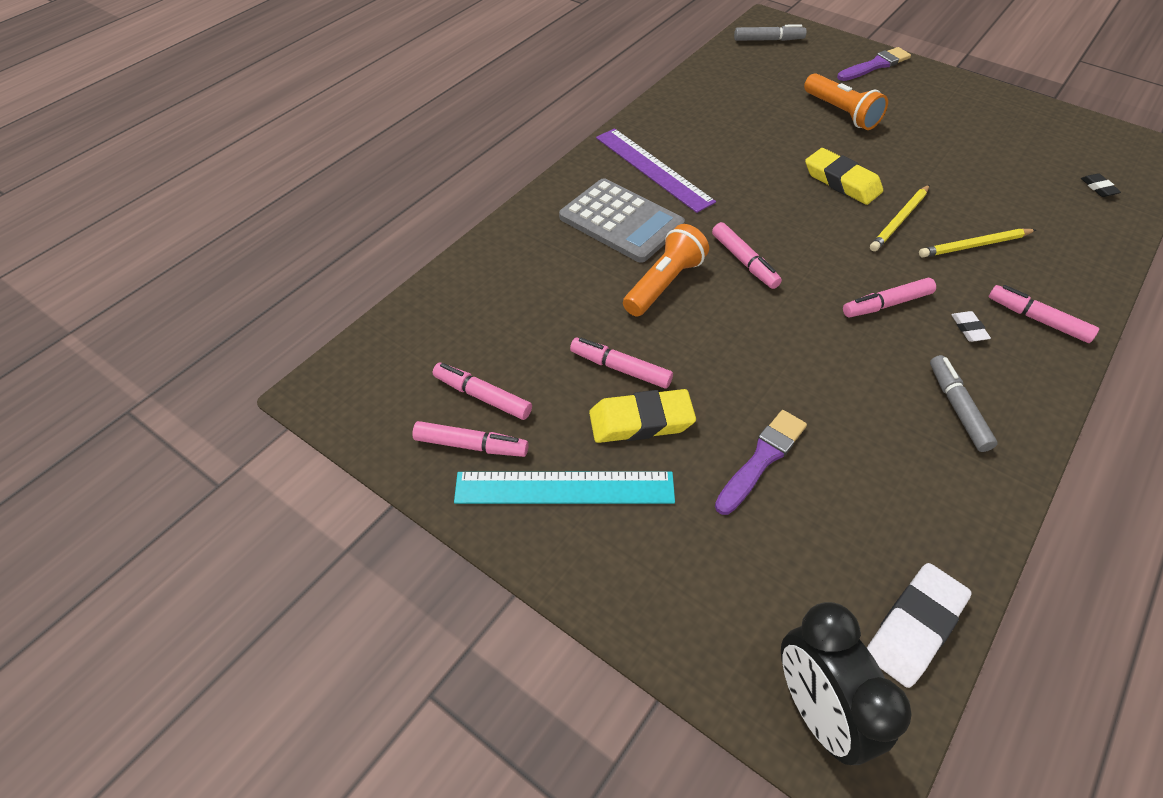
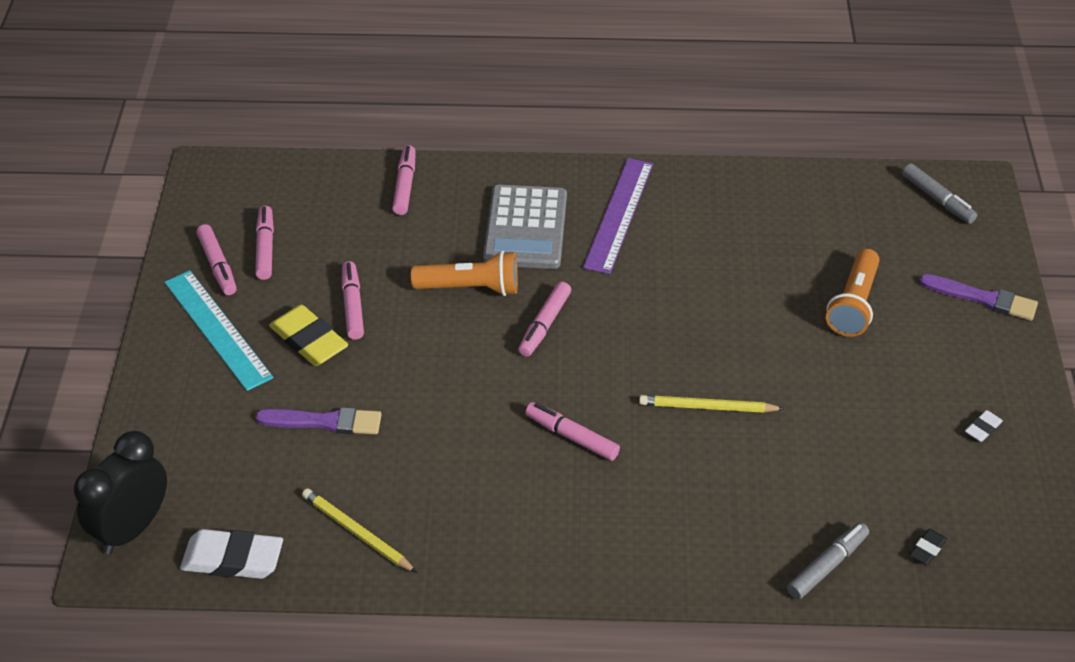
camera: 55 degrees right, 5 degrees down
yellow eraser [805,148,883,205] -> none
yellow pencil [919,229,1036,258] -> yellow pencil moved to [302,488,417,573]
grey marker [930,355,998,452] -> grey marker moved to [787,522,869,600]
white eraser [951,311,991,342] -> white eraser moved to [965,410,1003,442]
pink marker [989,285,1099,343] -> pink marker moved to [392,145,416,215]

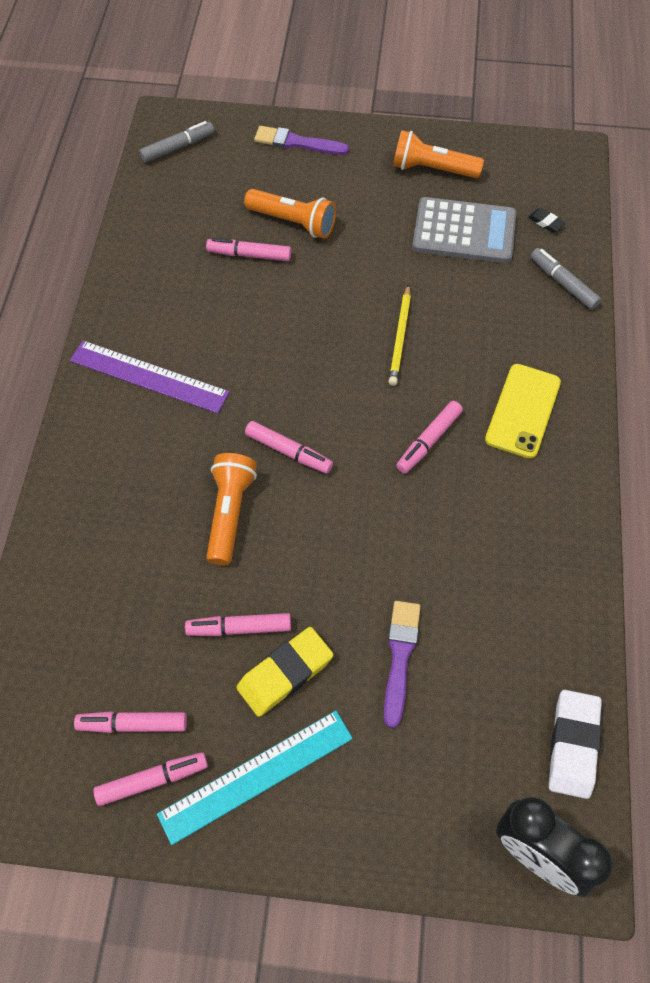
camera: 85 degrees left, 15 degrees up
yellow pencil [302,488,417,573] -> none
pink marker [392,145,416,215] -> pink marker moved to [206,238,291,261]
grey calculator [483,185,567,269] -> grey calculator moved to [412,197,517,263]
purple brush [919,274,1038,321] -> purple brush turned 105 degrees counterclockwise [254,126,349,155]
white eraser [965,410,1003,442] -> orange flashlight [393,130,484,178]
none -> yellow phone [485,364,561,459]

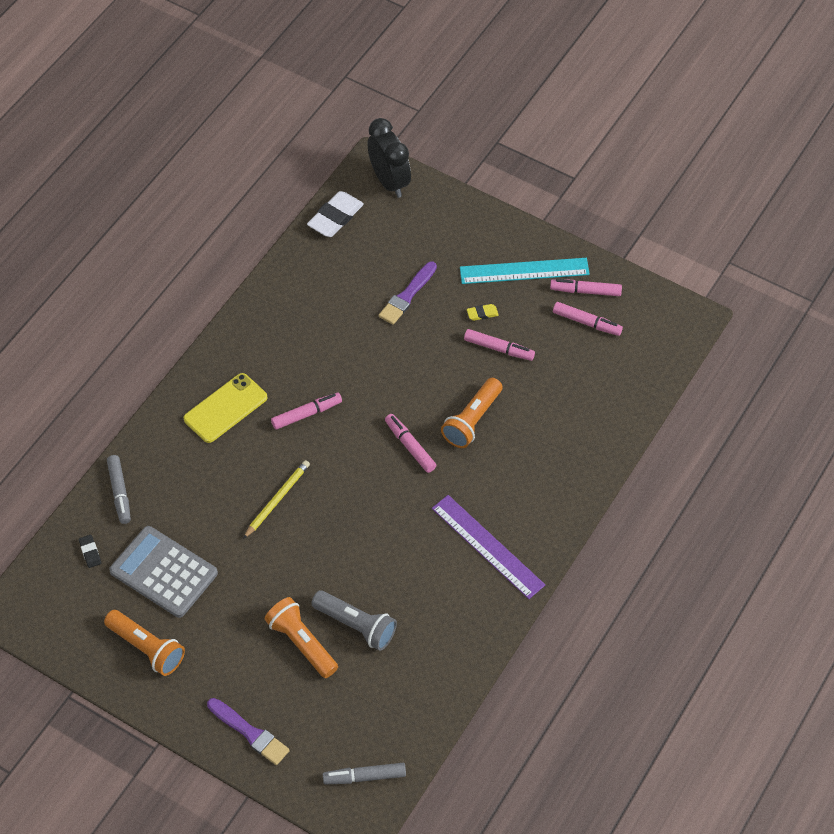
camera: 155 degrees left, 5 degrees down
pink marker [206,238,291,261] -> grey flashlight [311,590,397,651]
yellow eraser [236,627,333,717] -> yellow eraser [467,304,499,321], size x0.48

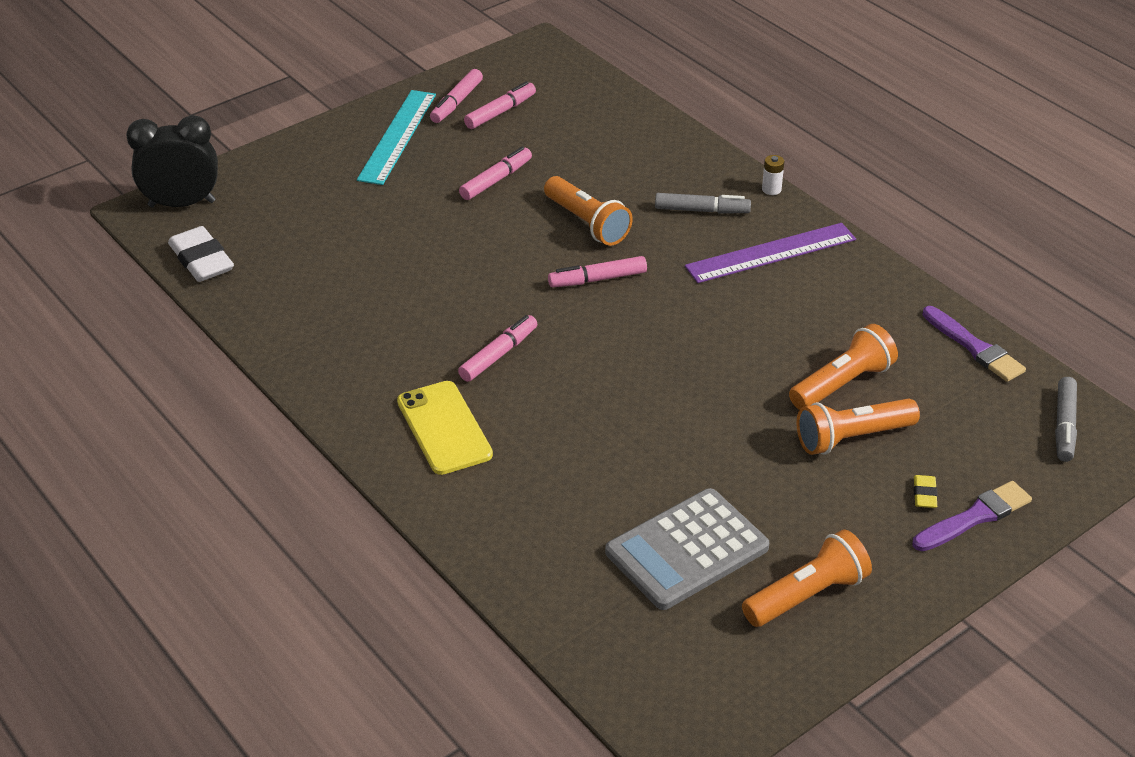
camera: 70 degrees left, 15 degrees down
black eraser [79,535,101,568] -> none
grey marker [107,455,131,524] -> grey marker moved to [655,193,751,214]
yellow pencil [243,460,310,539] -> none
pink marker [271,393,342,429] -> pink marker turned 45 degrees clockwise [458,315,537,382]
grey flashlight [311,590,397,651] -> orange flashlight [789,324,898,410]
purple brush [379,261,437,325] -> purple brush moved to [922,306,1026,382]
yellow eraser [467,304,499,321] -> yellow eraser moved to [914,475,938,508]
none -> white battery [762,155,784,195]

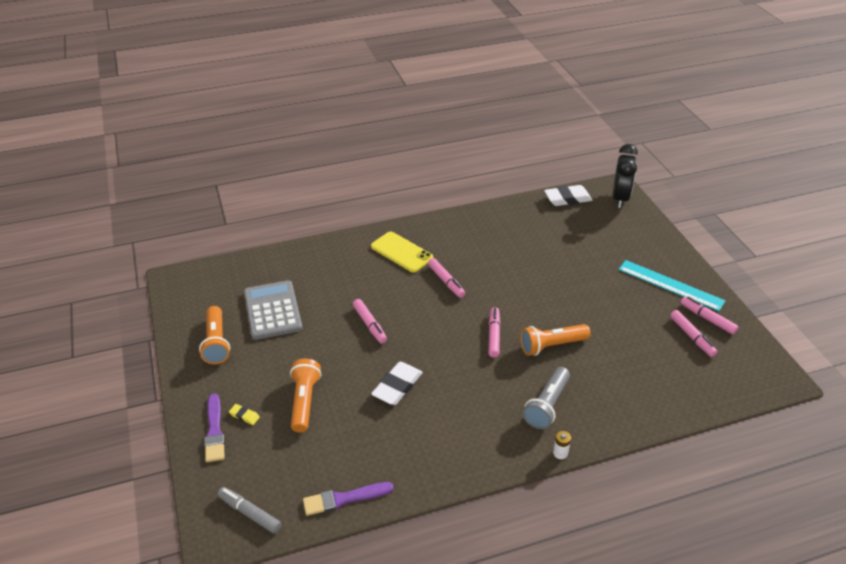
camera: 110 degrees right, 0 degrees up
yellow phone [397,381,493,475] -> yellow phone turned 45 degrees clockwise [371,231,433,273]
pink marker [459,147,532,200] -> pink marker moved to [353,299,387,344]
grey marker [655,193,751,214] -> grey flashlight [523,367,570,429]
purple ruler [685,223,856,283] -> none
orange flashlight [789,324,898,410] -> none
none -> white eraser [371,362,423,405]

